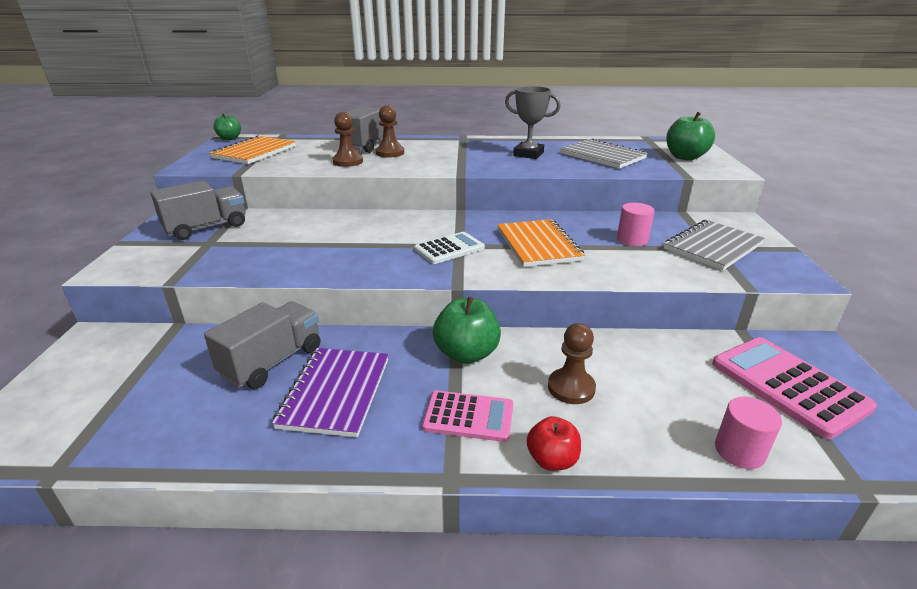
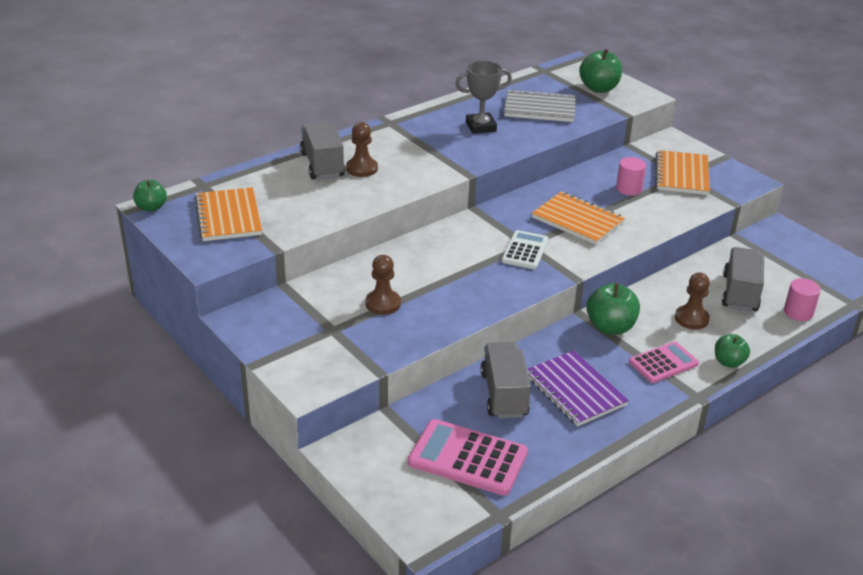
camera: 40 degrees left, 5 degrees up
grey truck [150,181,245,240] -> grey truck moved to [722,247,764,312]
brown pawn [333,112,363,167] -> brown pawn moved to [365,255,401,315]
red apple [527,416,581,471] -> green apple [715,334,750,368]
grey notebook [664,220,765,270] -> orange notebook [655,150,710,195]
pink calculator [712,337,877,439] -> pink calculator moved to [408,419,528,496]

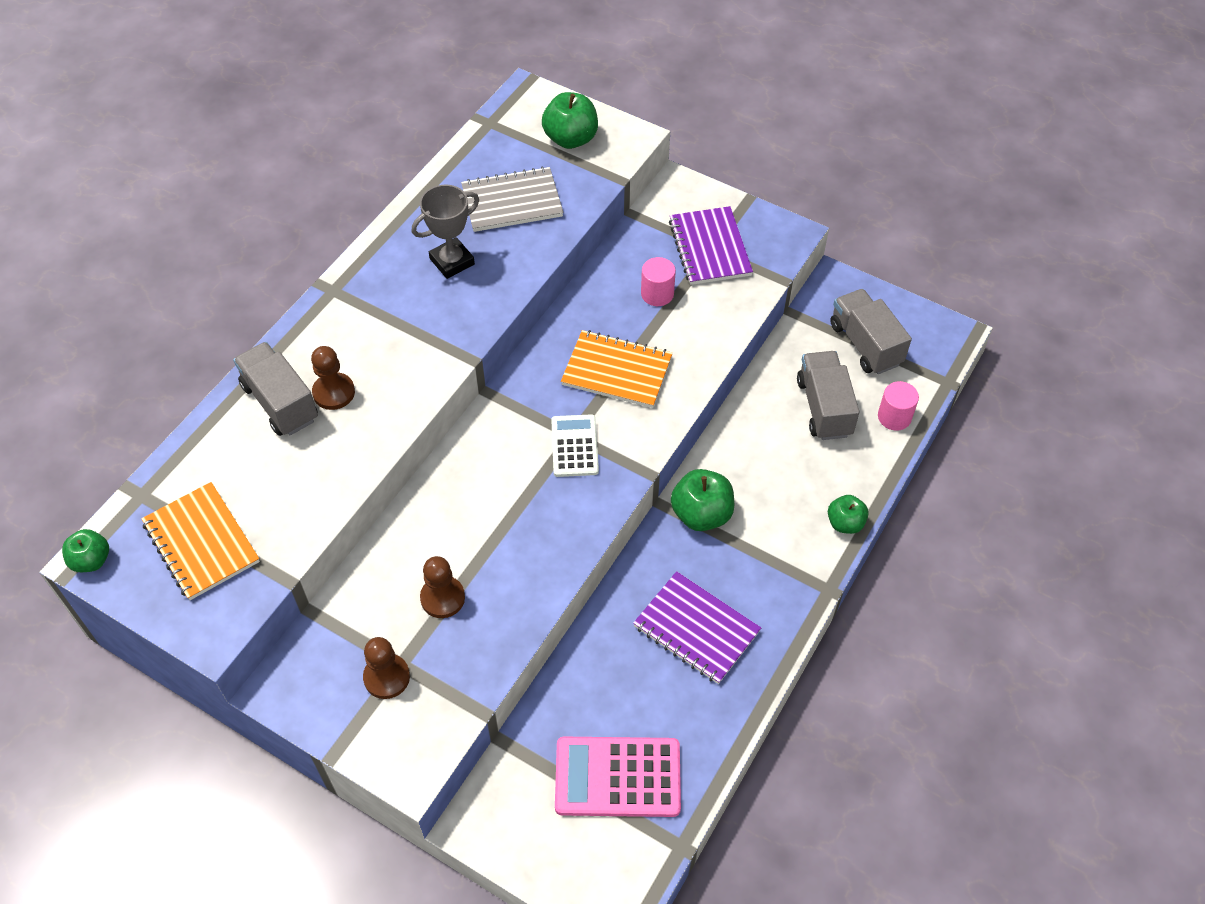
camera: 20 degrees left, 20 degrees up
grey truck [481,342,531,419] -> grey truck moved to [830,289,912,374]
pink calculator [629,341,699,383] -> none
orange notebook [655,150,710,195] -> purple notebook [669,206,753,285]
brown pawn [675,273,710,330] -> brown pawn moved to [363,637,410,699]

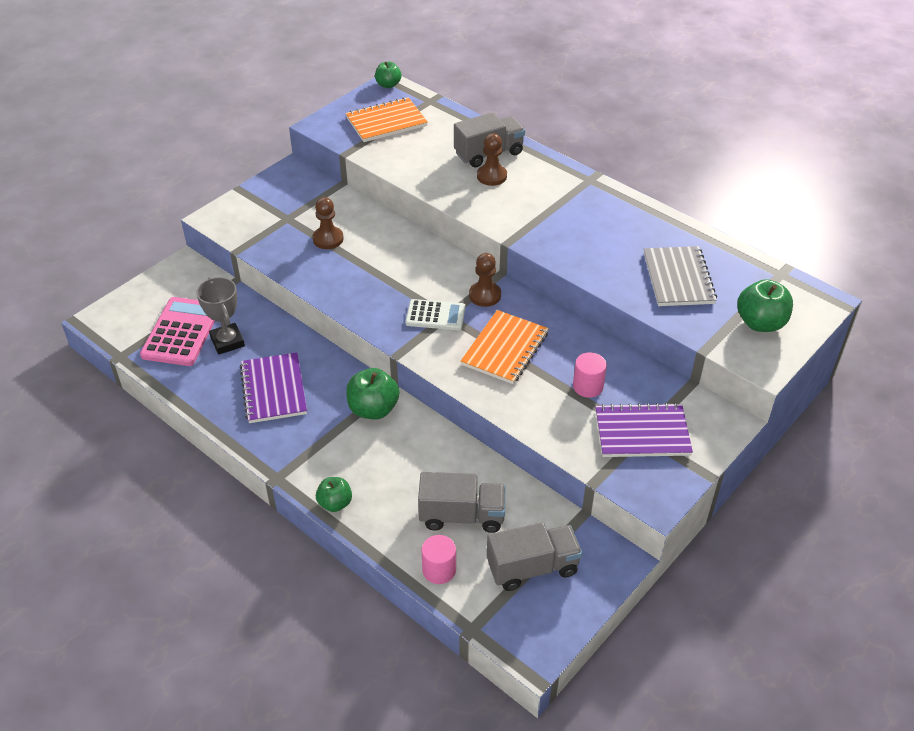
camera: 100 degrees right, 10 degrees down
brown pawn [363,637,410,699] -> brown pawn moved to [469,253,501,307]
grey trophy [412,185,479,279] -> grey trophy moved to [196,277,245,355]
purple notebook [633,571,761,684] -> purple notebook turned 60 degrees counterclockwise [240,352,307,423]

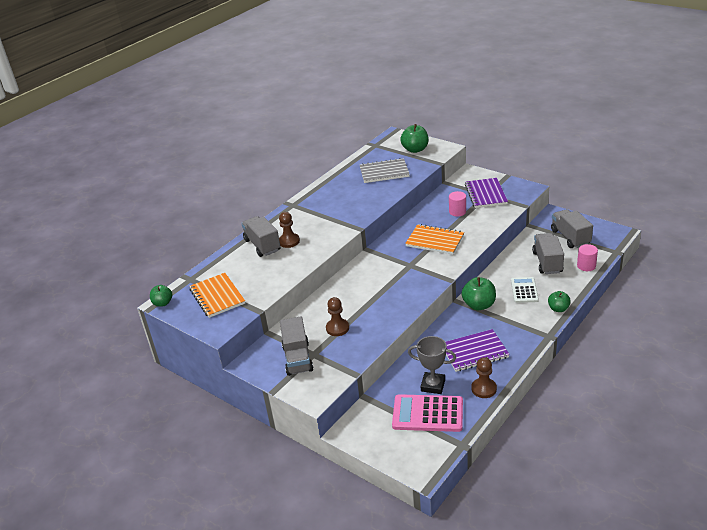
camera: 90 degrees left, 10 degrees down
grey trophy [196,277,245,355] -> grey trophy turned 45 degrees clockwise [408,336,456,394]
white calculator [406,299,465,330] -> white calculator moved to [511,277,539,303]
brown pawn [469,253,501,307] -> brown pawn moved to [471,357,497,398]
none -> grey truck [280,316,313,376]

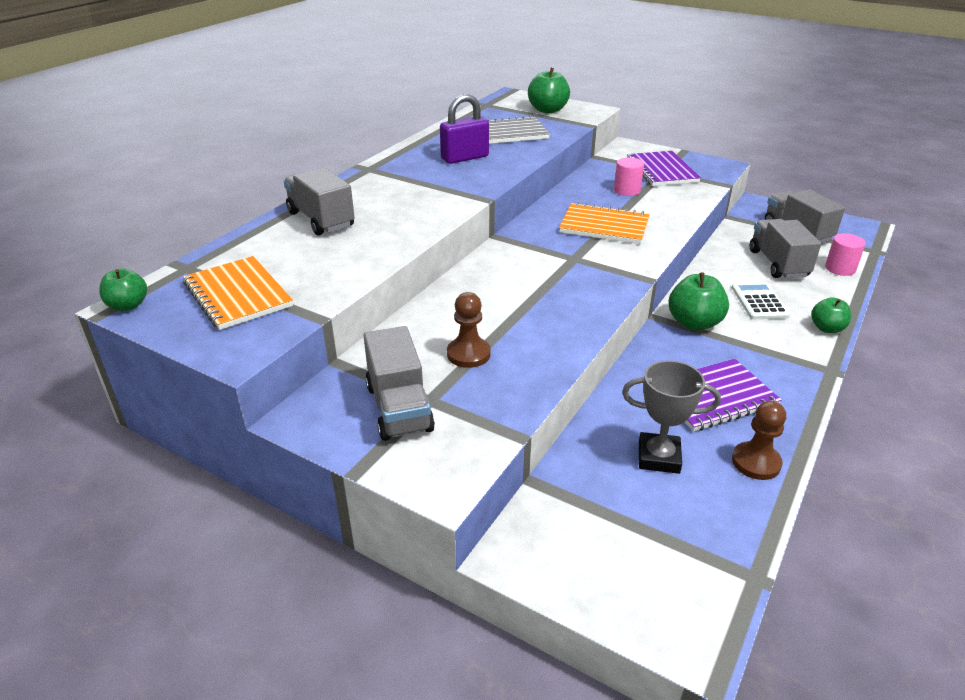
camera: 10 degrees left, 0 degrees up
brown pawn [279,212,300,248] -> none
pink calculator [392,394,463,432] -> none
none -> purple padlock [440,94,489,164]

